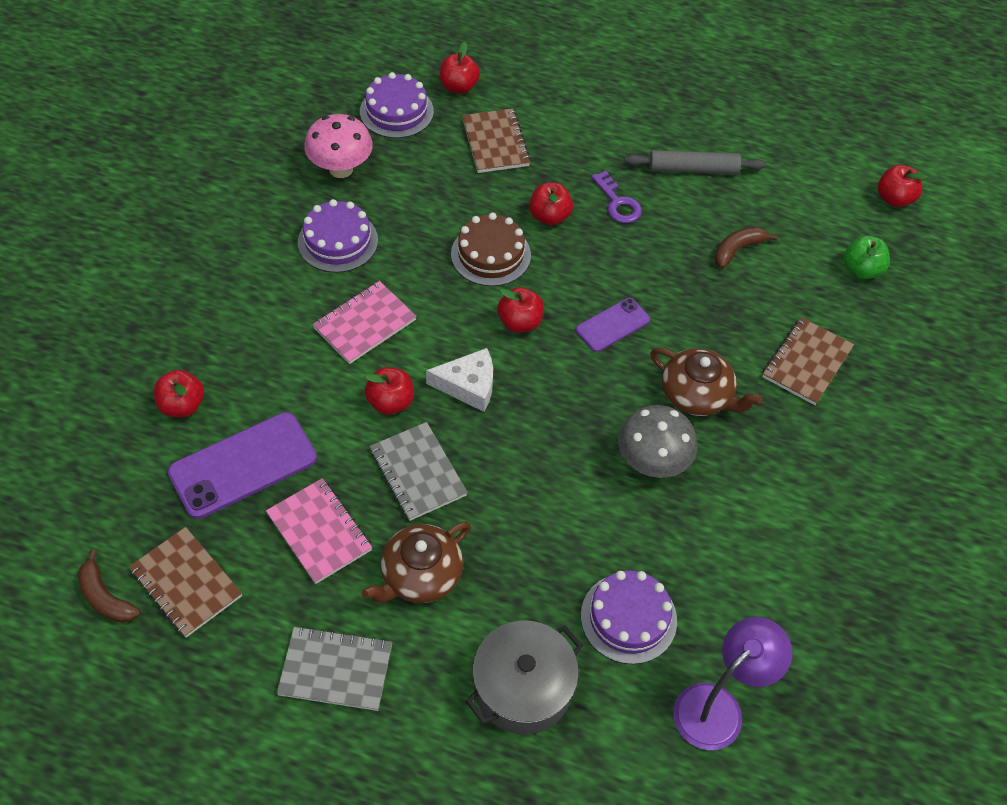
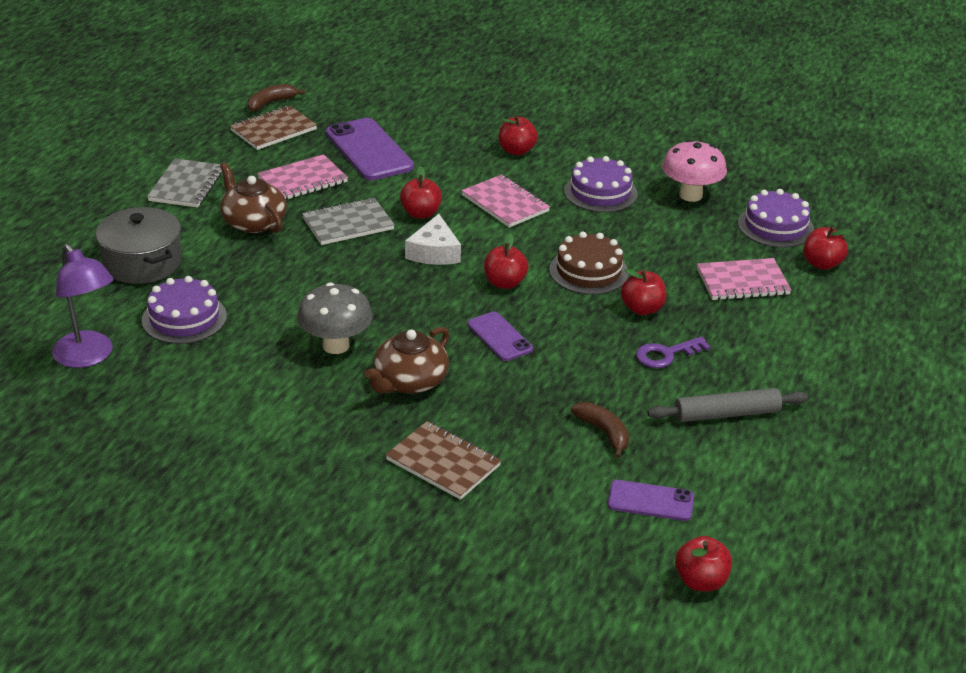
camera: 95 degrees right, 20 degrees down
red apple [154,370,204,417] -> red apple moved to [499,115,538,155]
brown notebook [462,108,531,173] -> pink notebook [697,258,791,300]
grey rolling pin [624,150,766,174] -> grey rolling pin turned 75 degrees clockwise [647,388,808,422]
green apple [844,236,890,279] -> none
none -> purple phone [608,480,694,521]

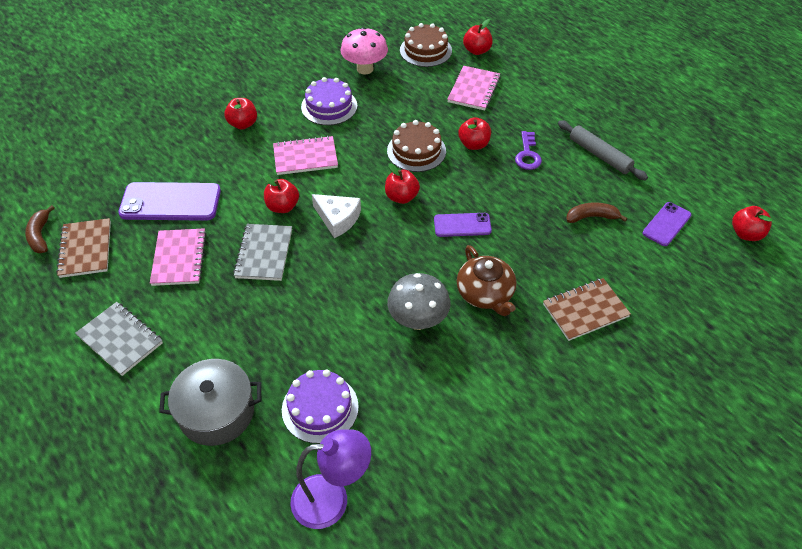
camera: 60 degrees left, 15 degrees up
brown teapot [220,162,287,233] -> none
grey rolling pin [647,388,808,422] -> grey rolling pin turned 60 degrees counterclockwise [558,120,648,180]
purple cake [738,189,814,248] -> brown cake [400,23,452,67]

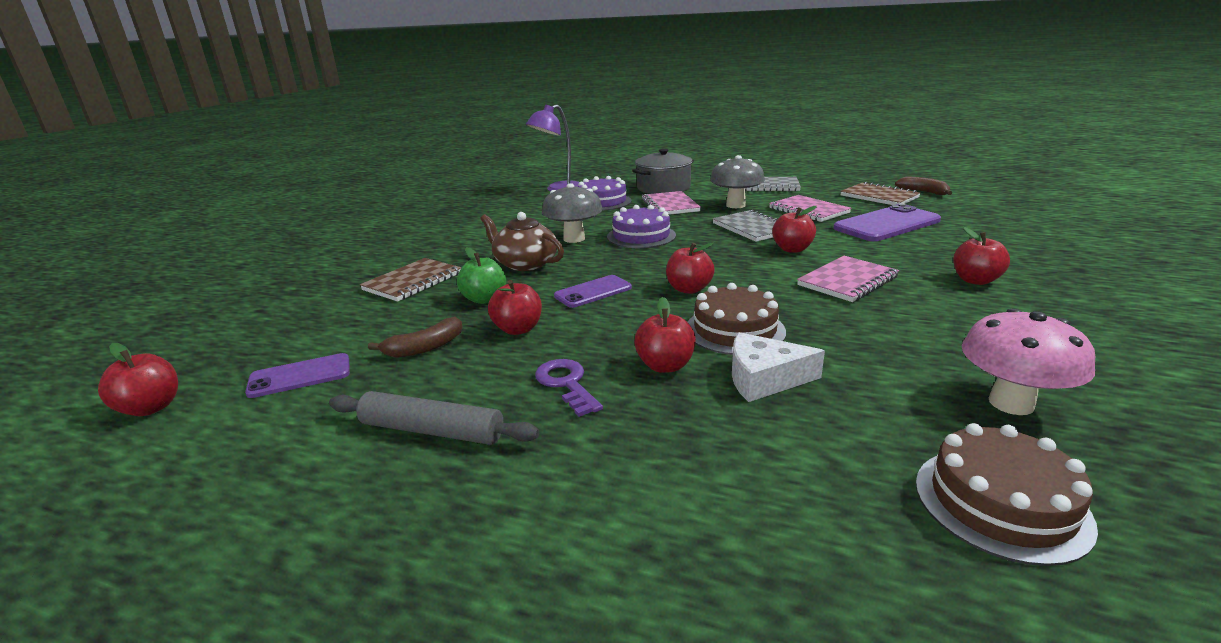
camera: 150 degrees right, 25 degrees down
purple cake [301,77,357,125] -> purple cake moved to [607,205,676,248]
white cheese [312,194,361,238] -> white cheese moved to [732,332,825,402]
pink notebook [447,66,501,110] -> pink notebook moved to [642,191,701,215]
red apple [463,19,493,55] -> red apple moved to [488,280,542,335]
purple phone [642,202,691,246] -> purple phone turned 60 degrees clockwise [245,353,350,398]
none -> green apple [457,247,506,304]
none -> grey mushroom [710,155,765,208]

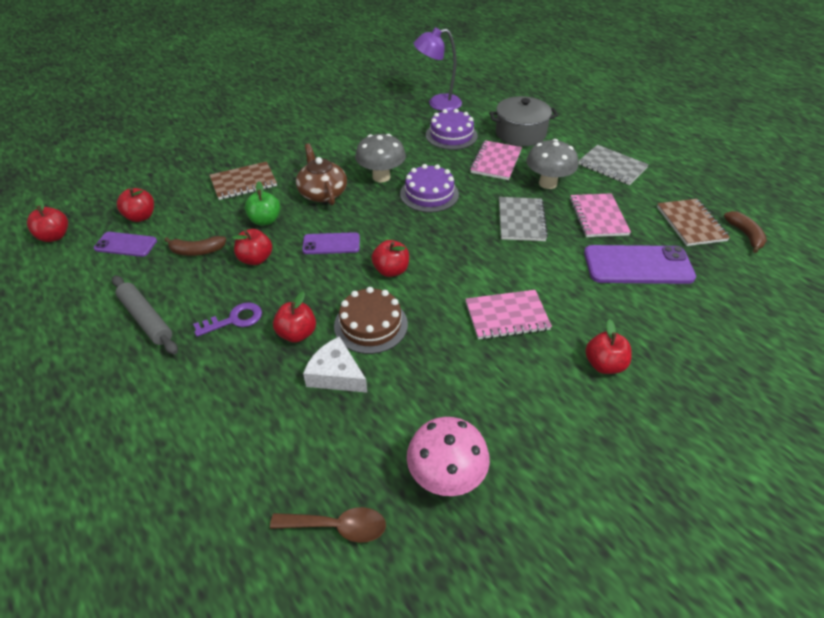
camera: 30 degrees right, 20 degrees up
purple key [535,359,603,417] -> purple key turned 60 degrees clockwise [193,302,262,337]
red apple [772,206,817,253] -> red apple moved to [117,188,154,222]
brown cake [916,423,1098,566] -> brown spoon [270,507,386,543]

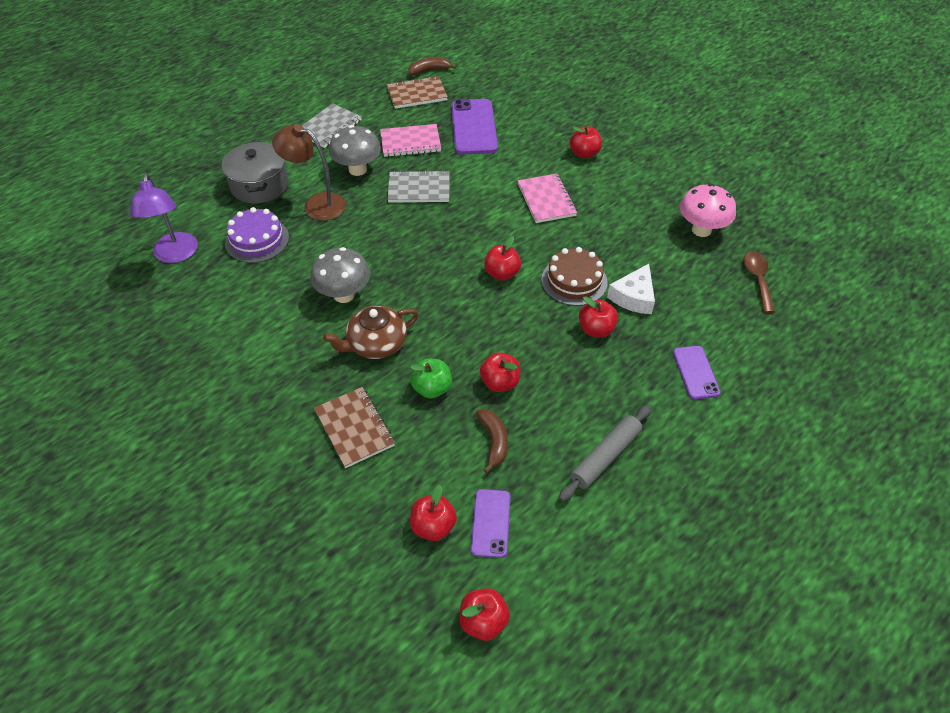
camera: 95 degrees left, 5 degrees up
purple key [193,302,262,337] -> none
purple phone [302,232,360,254] -> purple phone moved to [673,346,720,400]
purple cake [400,164,459,212] -> none
pink notebook [470,140,522,180] -> brown lamp [272,124,346,221]

